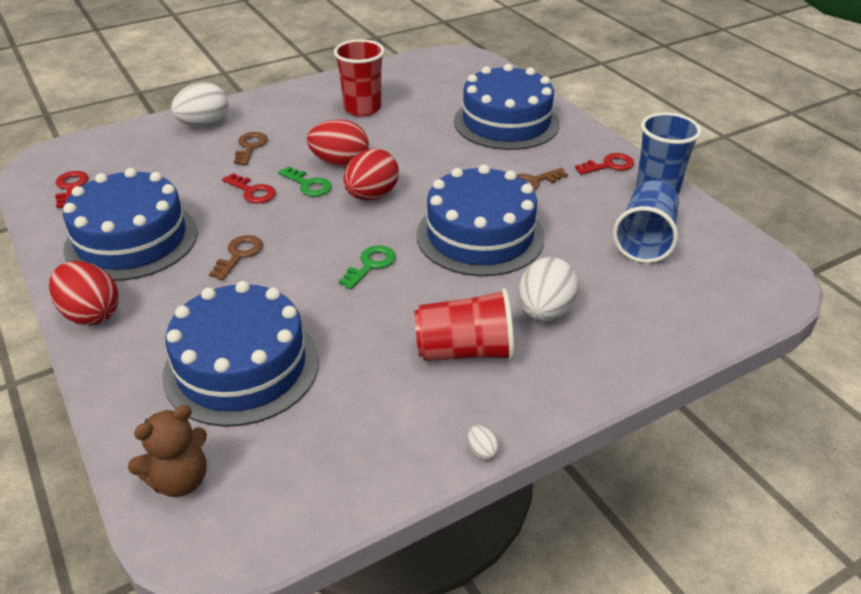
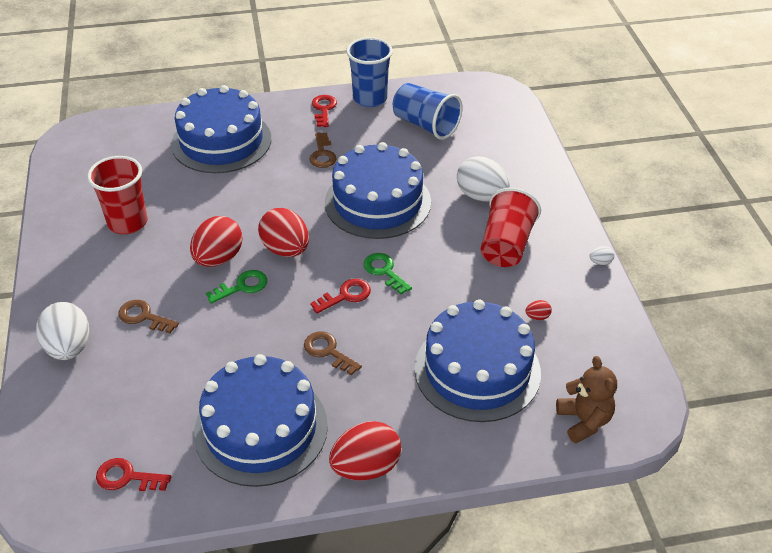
camera: 70 degrees left, 5 degrees up
red key [222,173,276,203] -> red key moved to [310,279,371,314]
none -> red egg [525,300,552,320]

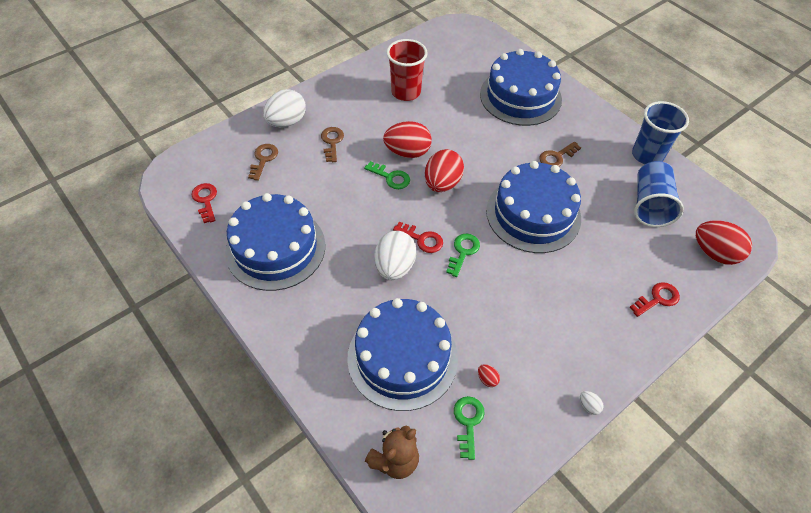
camera: 60 degrees right, 10 degrees up
brown key [304,331,362,375] -> brown key moved to [248,144,278,181]
red key [312,95,337,127] -> red key moved to [630,282,680,317]
red egg [329,421,401,481] -> red egg moved to [696,220,752,265]
white egg [457,156,510,201] -> white egg moved to [374,231,416,280]
red cup [481,188,541,267] -> none
none -> green key [454,396,485,460]

